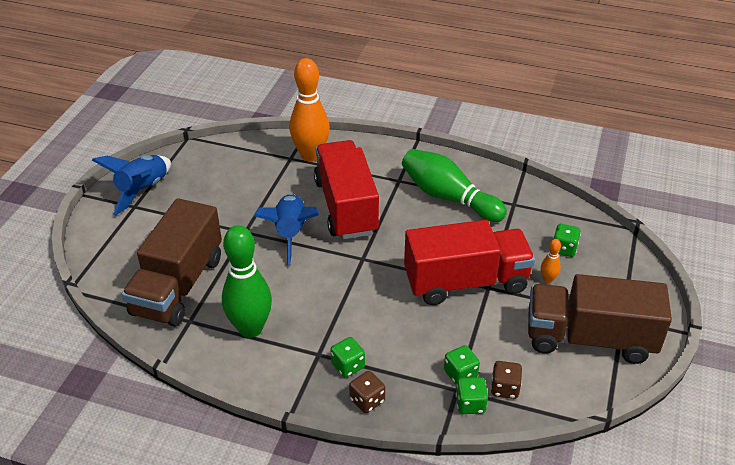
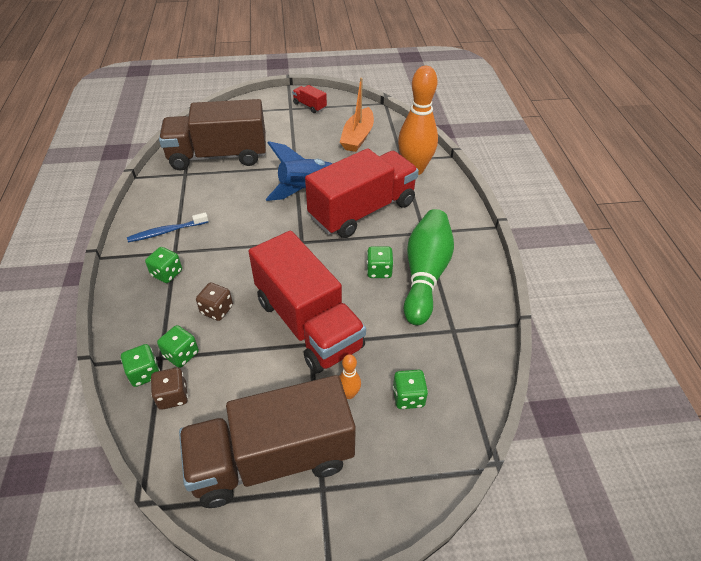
camera: 65 degrees right, 5 degrees up
blue rocket [92,155,171,215] -> red truck [292,85,327,113]
green bowling pin [222,225,272,338] -> none
brown dice [349,371,385,413] -> brown dice moved to [196,282,233,321]
brown truck [528,274,672,364] -> brown truck turned 90 degrees counterclockwise [179,375,356,508]
none -> blue toothbrush [127,212,208,242]
none -> orange boat [340,77,374,152]
none -> green dice [367,246,394,278]

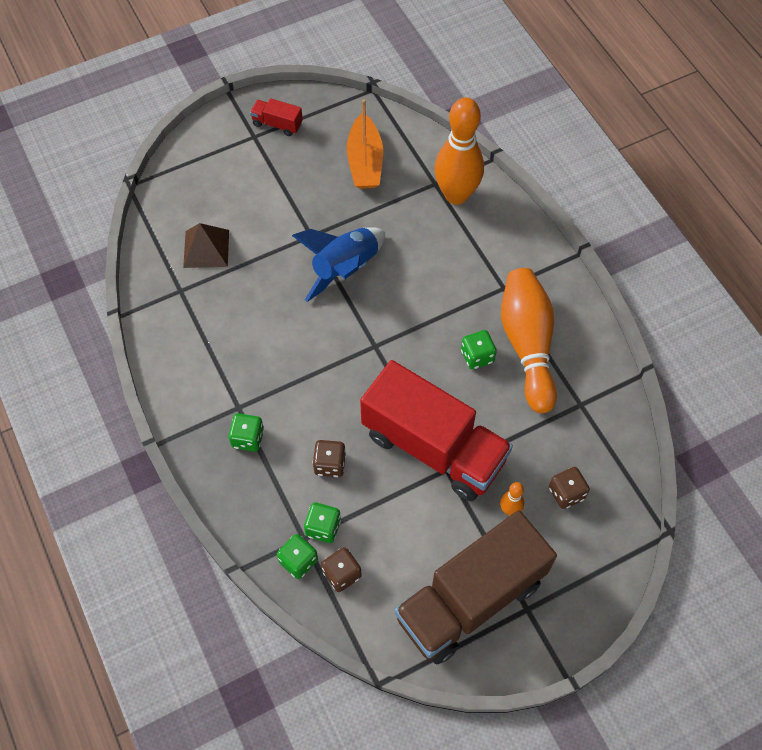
camera: 20 degrees left, 15 degrees up
blue toothbrush [127,212,208,242] -> none
brown truck [159,99,266,170] -> brown pyramid [183,223,229,268]
red truck [305,148,419,238] -> none
green dice [393,370,428,409] -> brown dice [549,467,590,509]
green bowling pin [404,209,454,325] -> orange bowling pin [501,268,557,413]

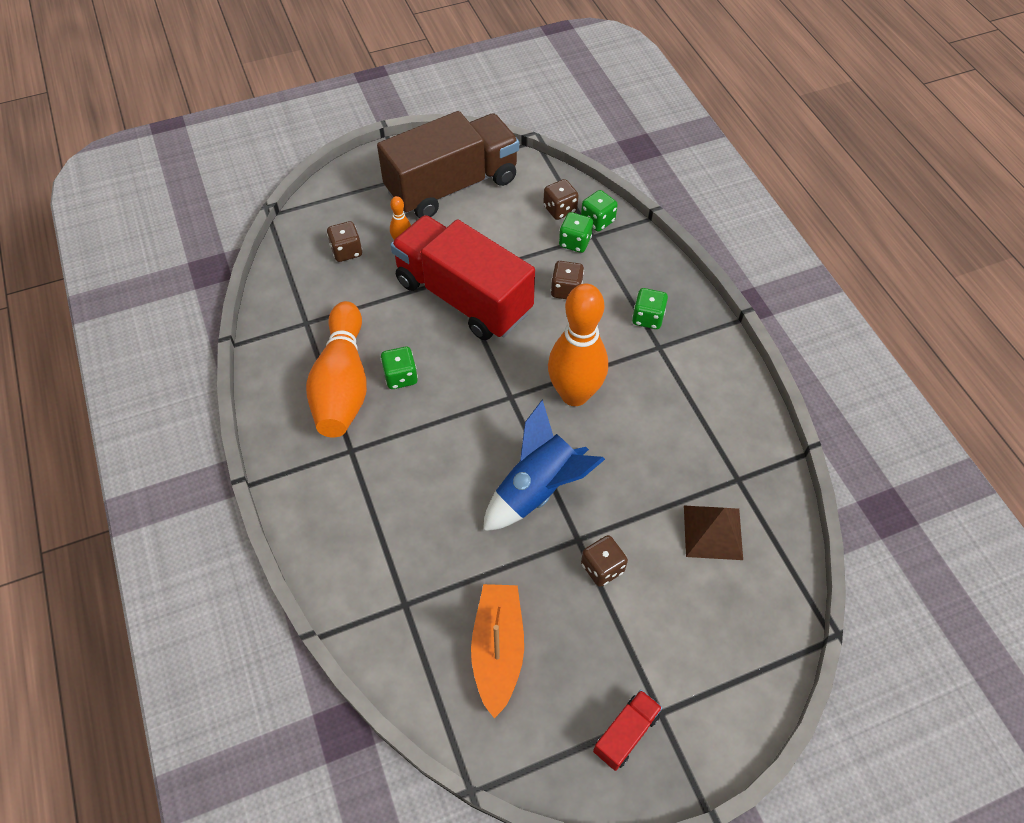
camera: 175 degrees left, 5 degrees down
red truck [250,98,303,136] -> red truck turned 75 degrees counterclockwise [593,690,663,771]
orange bowling pin [434,97,484,205] -> orange bowling pin moved to [548,284,608,406]
none -> brown dice [581,535,628,587]

